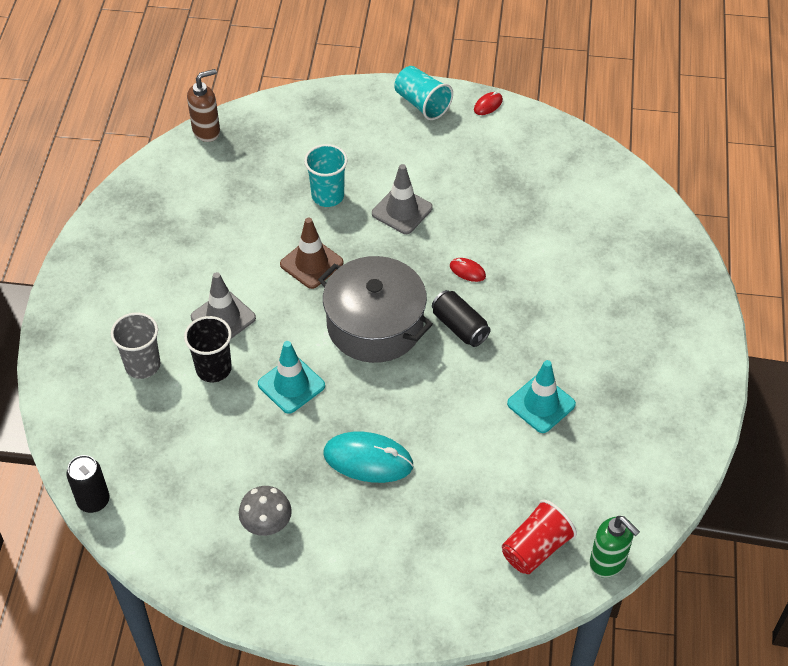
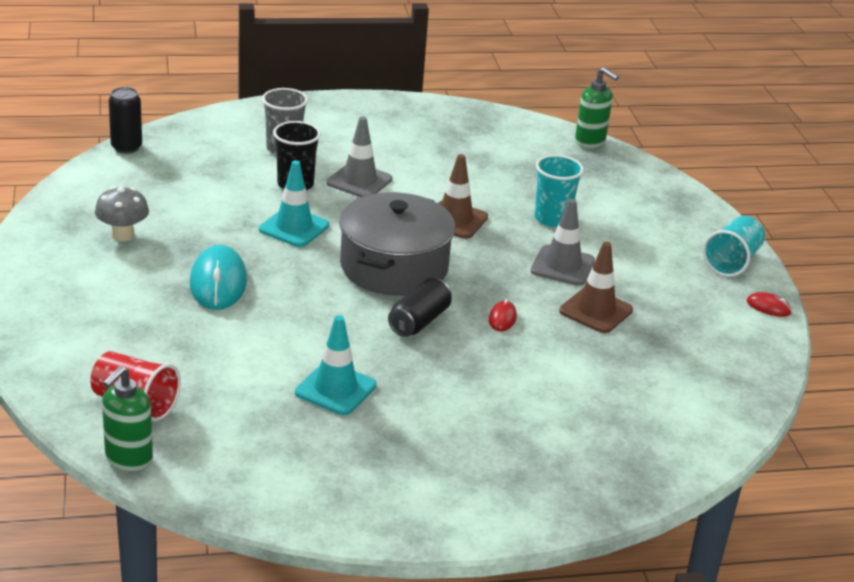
camera: 70 degrees right, 20 degrees down
brown soap dispenser [187,69,220,142] -> green soap dispenser [575,67,619,148]
none -> brown traffic cone [559,242,633,333]

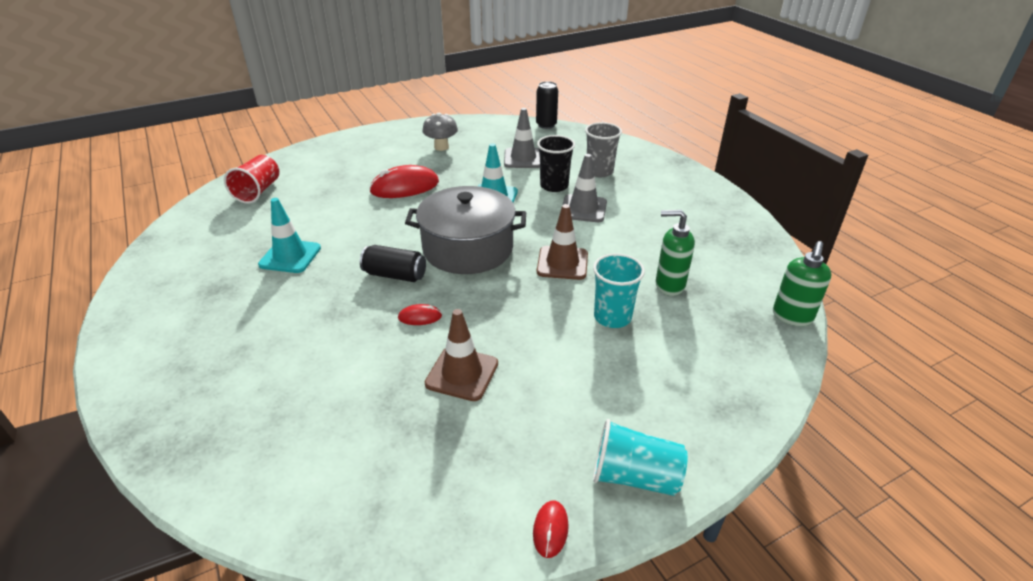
camera: 75 degrees right, 5 degrees up
green soap dispenser [102,366,153,471] -> green soap dispenser moved to [656,210,695,296]
turquoise mouse [190,245,247,310] -> red mouse [369,165,439,198]
grey traffic cone [530,199,595,286] -> grey traffic cone moved to [504,108,540,168]

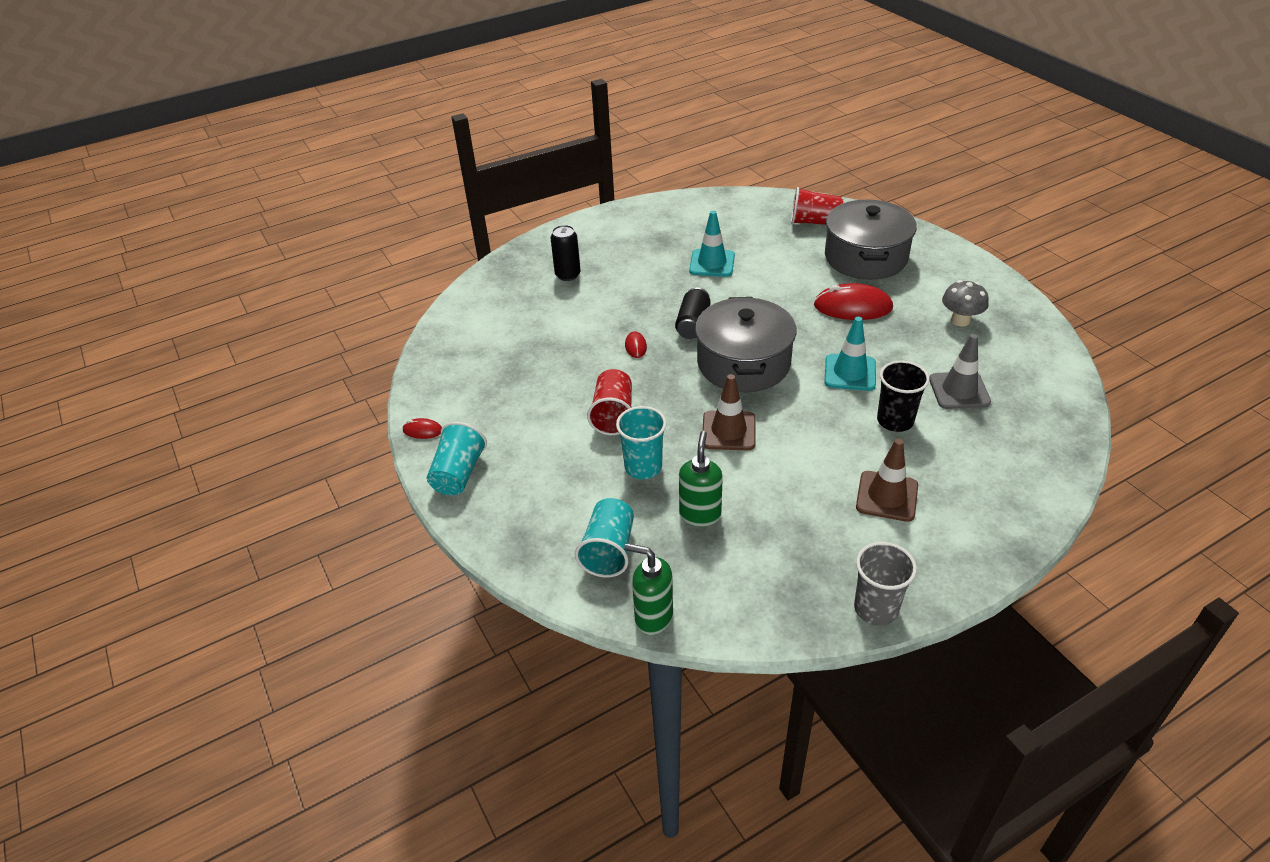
camera: 90 degrees right, 5 degrees up
red mouse [369,165,439,198] -> red mouse turned 60 degrees counterclockwise [814,283,893,320]
brown traffic cone [425,309,498,401] -> brown traffic cone moved to [856,439,918,522]
black can [536,81,558,129] -> black can moved to [551,225,581,281]
grey traffic cone [562,154,607,222] -> none
grey cup [585,122,622,177] -> grey cup moved to [854,542,917,626]
none -> turquoise cup [575,498,634,578]
none -> red cup [587,369,632,435]
none -> grey pot [825,200,917,280]

